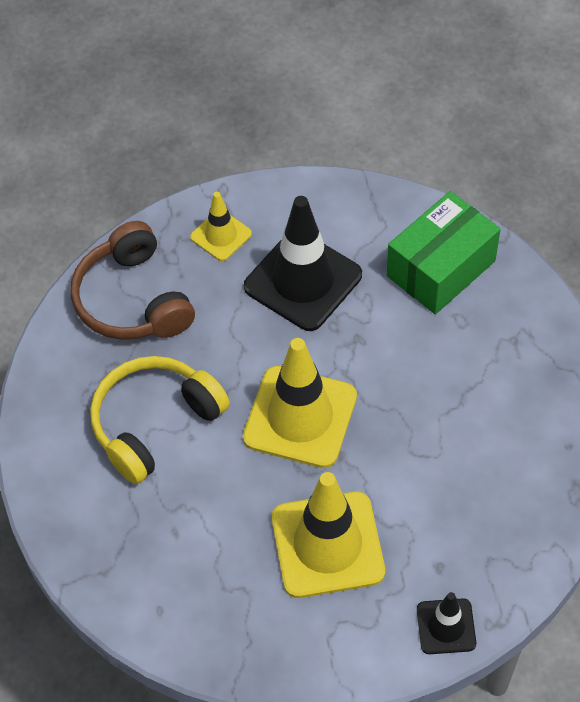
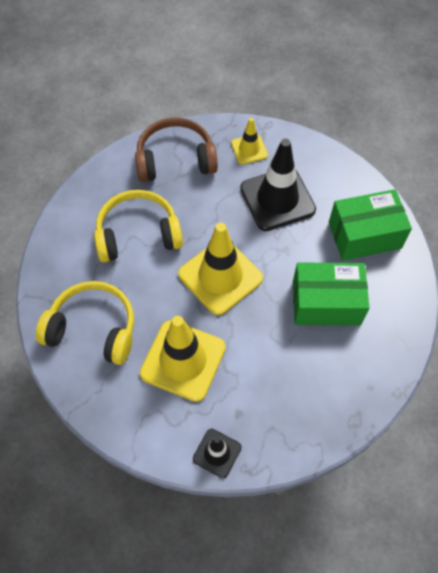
camera: 30 degrees right, 5 degrees up
brown headphones [71,221,195,340] -> brown headphones turned 75 degrees clockwise [135,117,218,182]
none -> yellow headphones [36,281,134,365]
none -> green box [293,262,369,325]

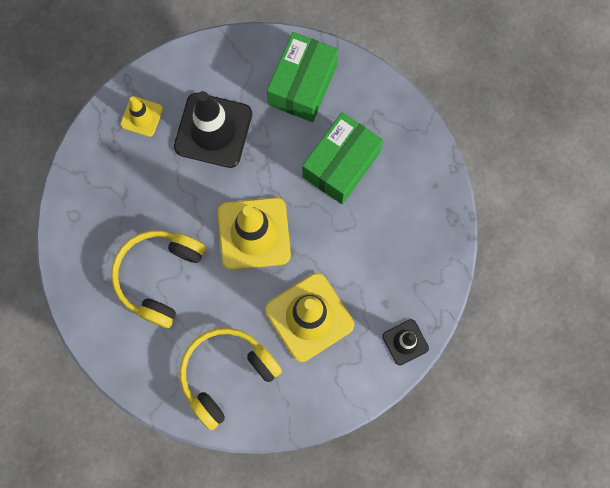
camera: 55 degrees left, 15 degrees up
brown headphones [135,117,218,182] -> none

